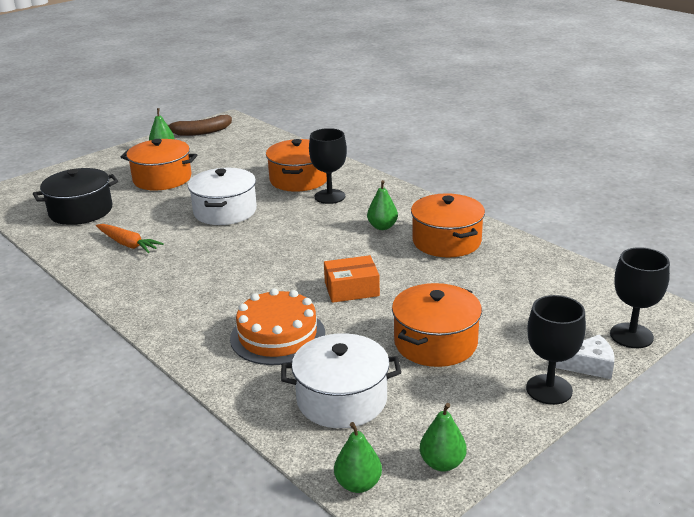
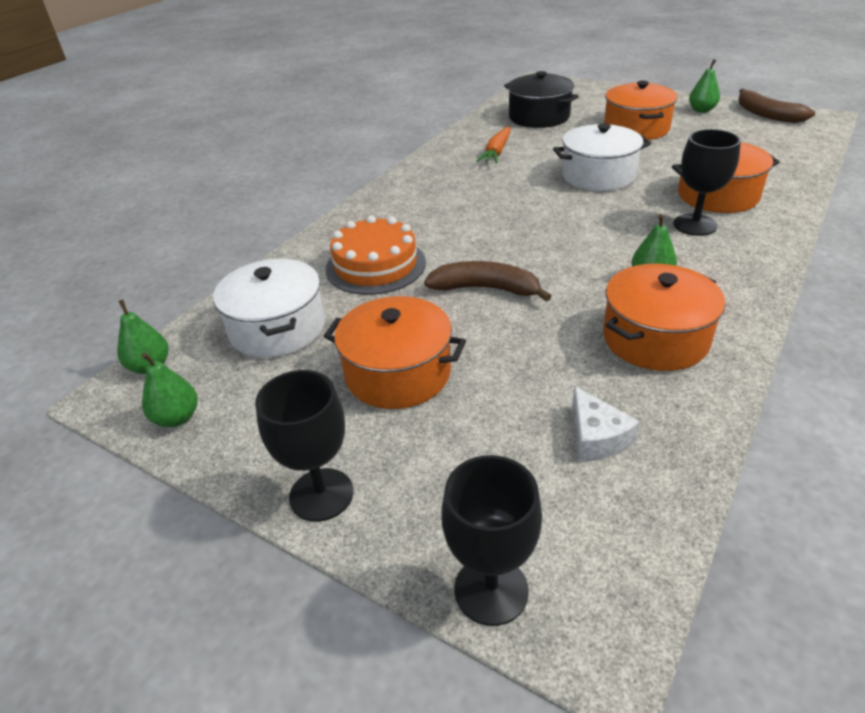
camera: 75 degrees right, 10 degrees up
orange box [324,255,380,303] -> brown banana [424,261,552,302]
white cheese [556,335,615,379] -> white cheese moved to [572,386,640,461]

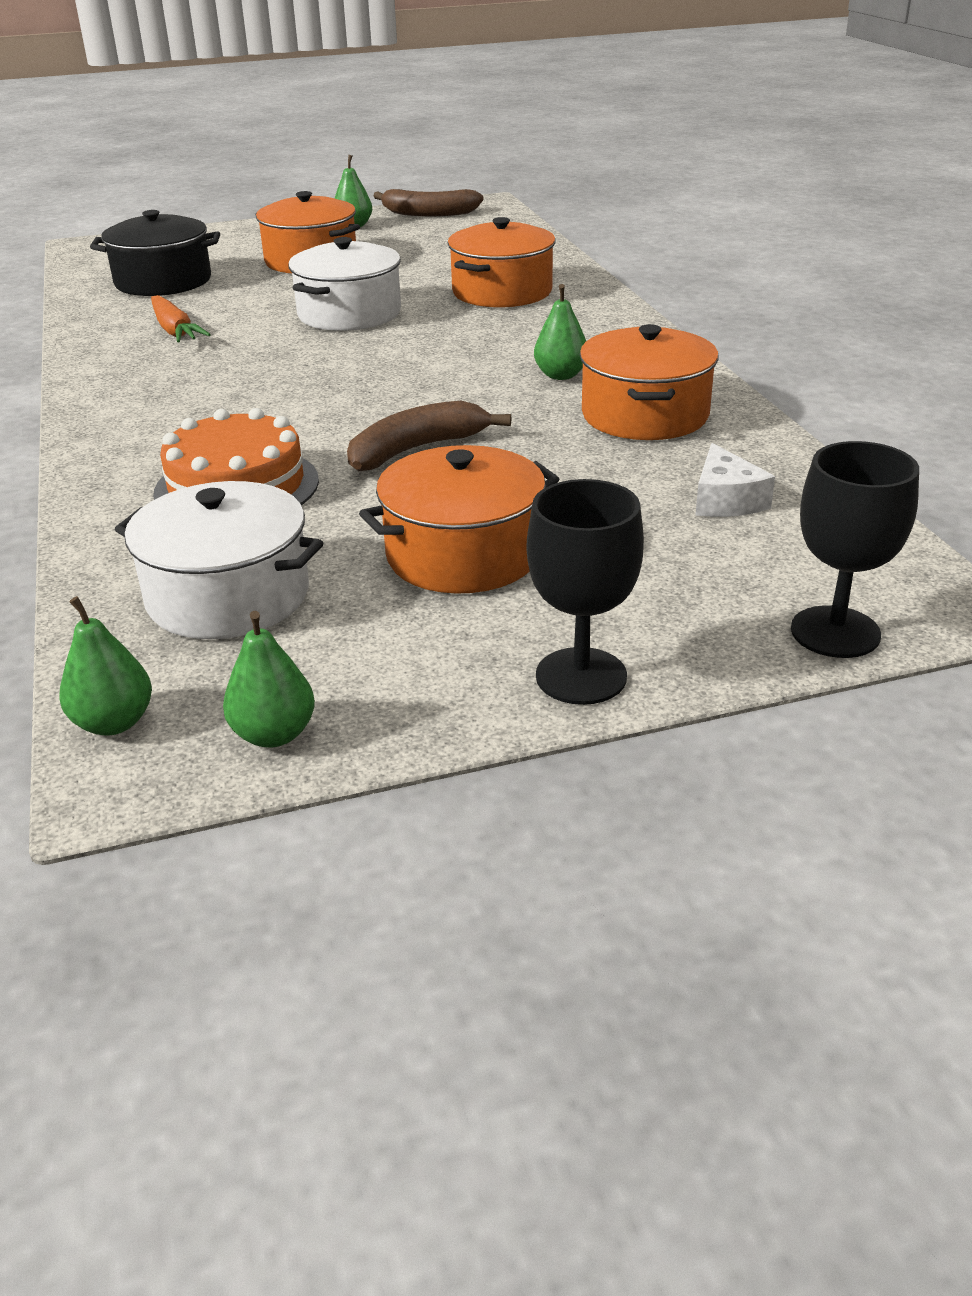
camera: 50 degrees left, 5 degrees down
white cheese [572,386,640,461] -> white cheese turned 60 degrees clockwise [695,443,775,517]
black goblet [673,129,741,236] -> none

